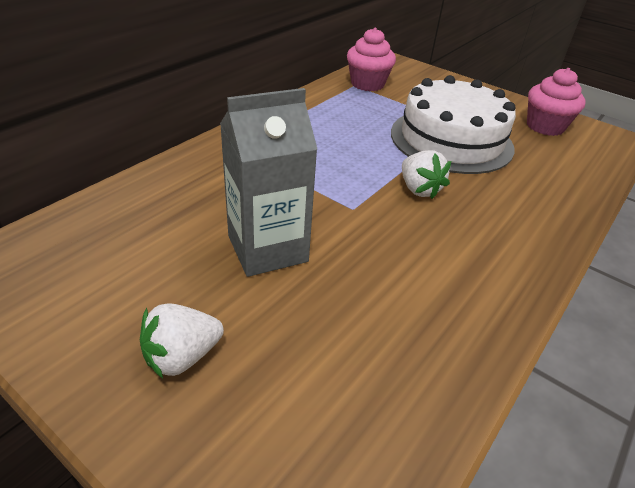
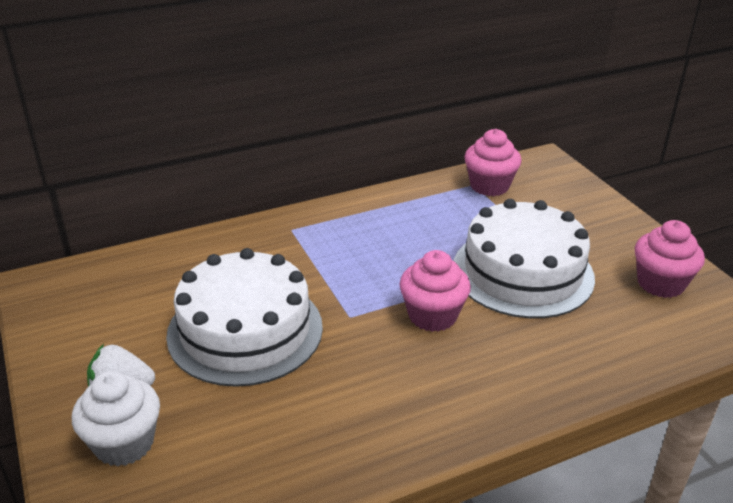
camera: 30 degrees right, 5 degrees down
grey carton [220,88,317,277] -> white cake [166,248,323,387]
white strawberry [402,150,451,199] -> pink cupcake [400,250,471,332]
none -> white cupcake [72,371,160,467]

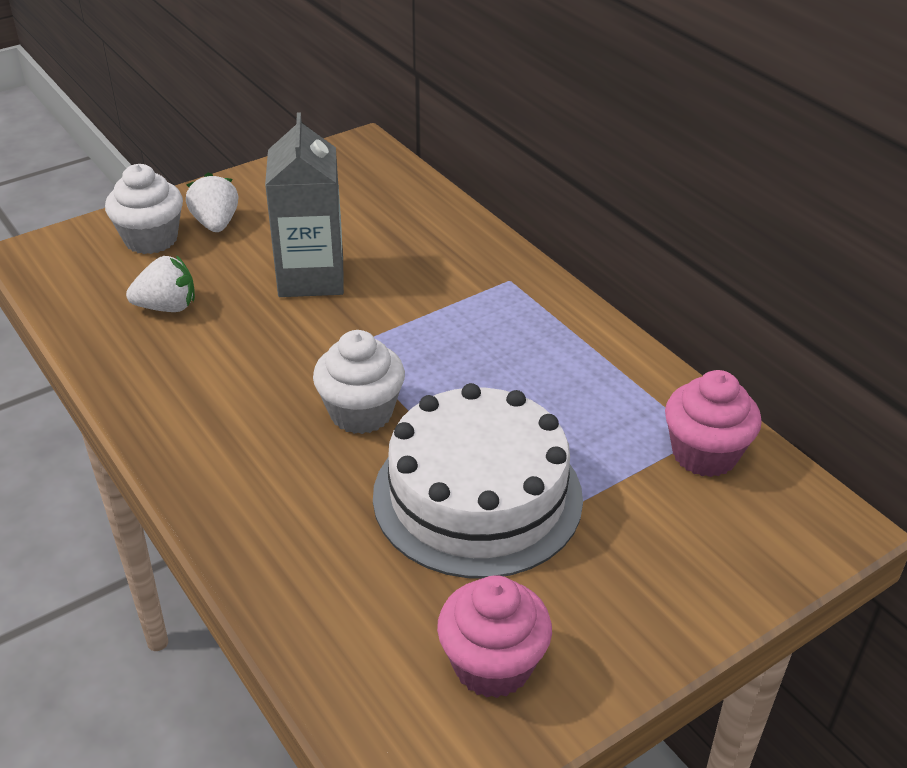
camera: 80 degrees right, 5 degrees up
white cake [166,248,323,387] -> grey carton [265,112,344,297]
pink cupcake [400,250,471,332] -> white cupcake [313,330,405,434]
none -> white strawberry [126,255,195,312]

